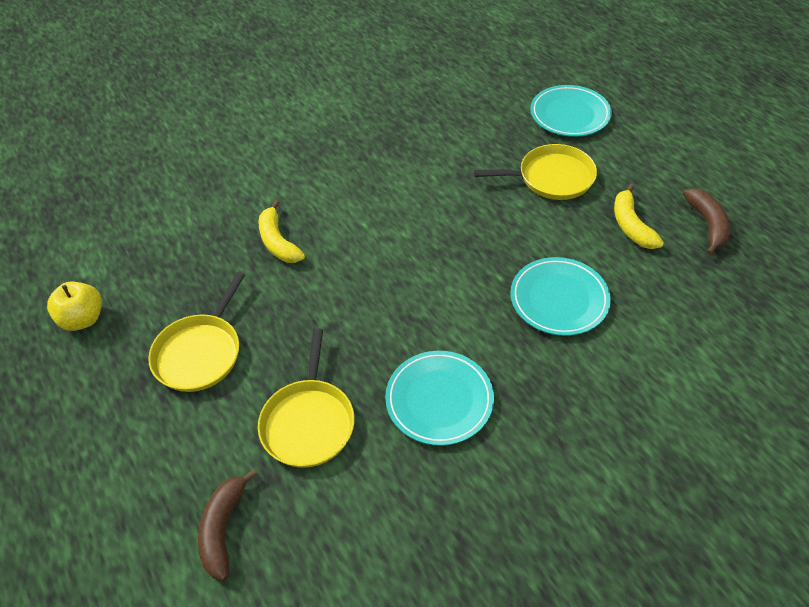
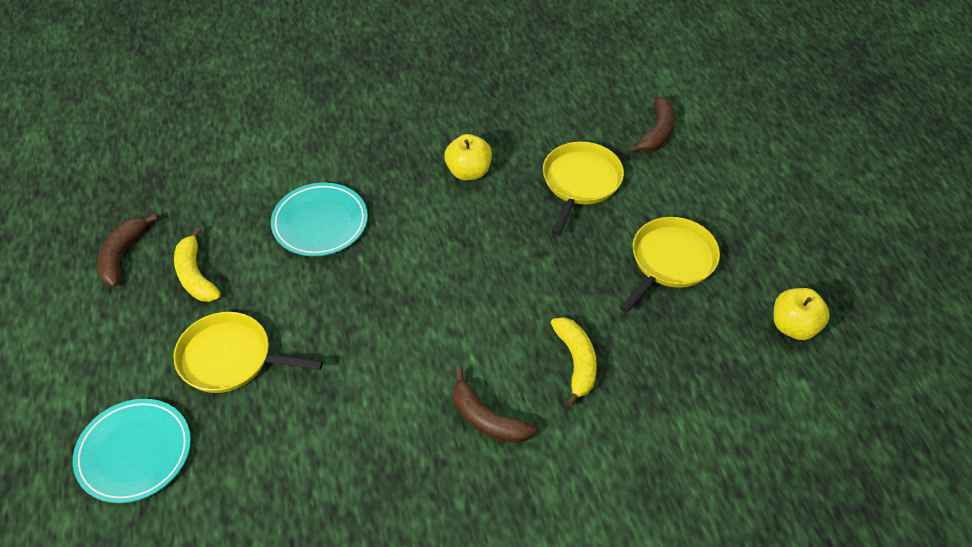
camera: 165 degrees left, 0 degrees up
turquoise plate [385,351,494,446] -> yellow apple [444,134,492,180]
yellow banana [614,184,664,249] -> yellow banana turned 150 degrees clockwise [174,227,221,302]
none -> brown banana [453,369,536,443]

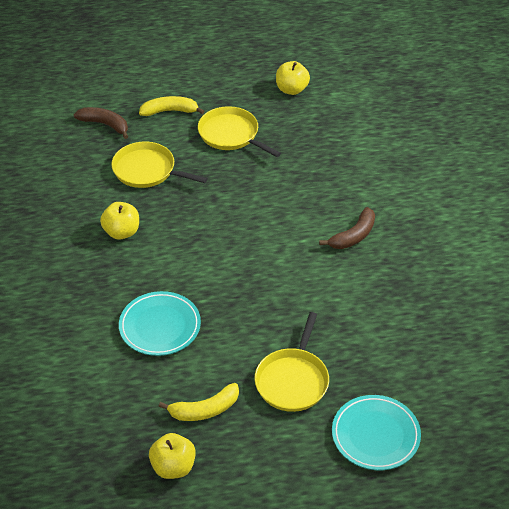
camera: 85 degrees left, 5 degrees down
brown banana [97,214,157,287] -> yellow apple [149,433,196,479]
yellow banana [551,317,597,406] -> yellow banana moved to [139,96,204,116]

